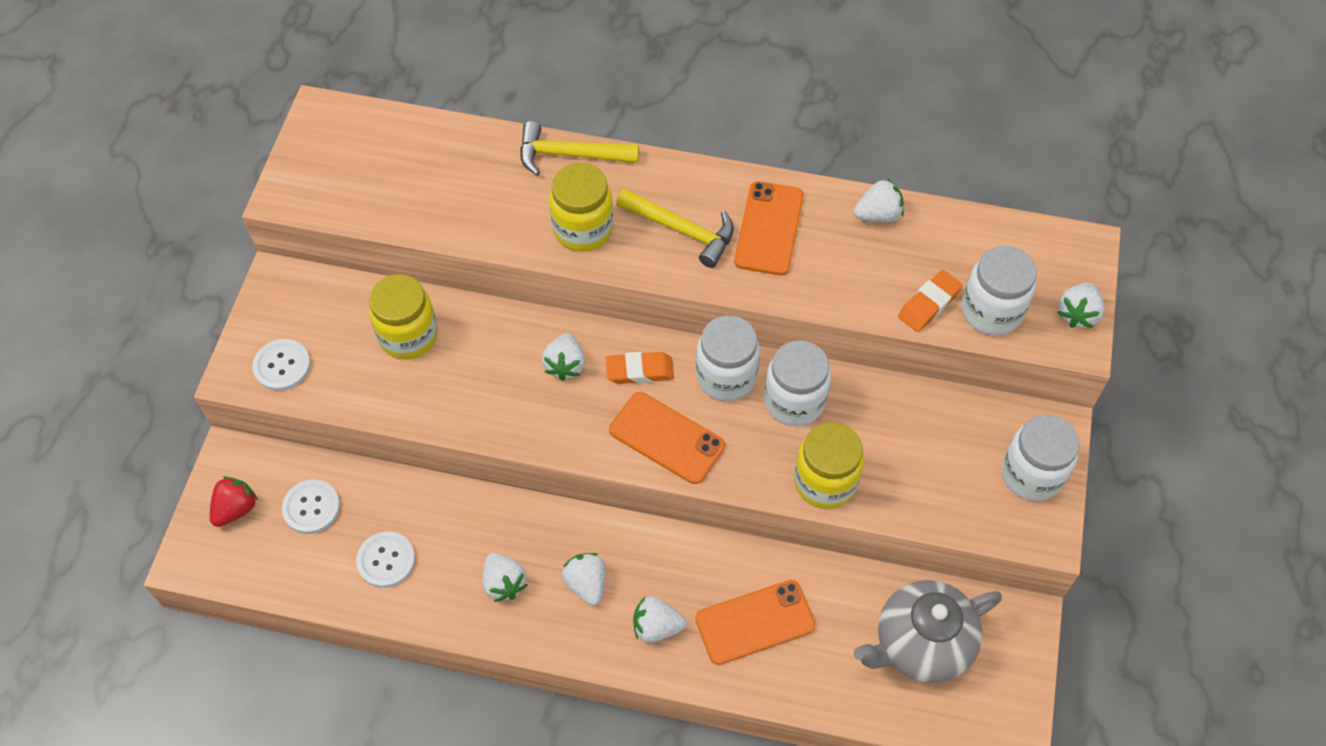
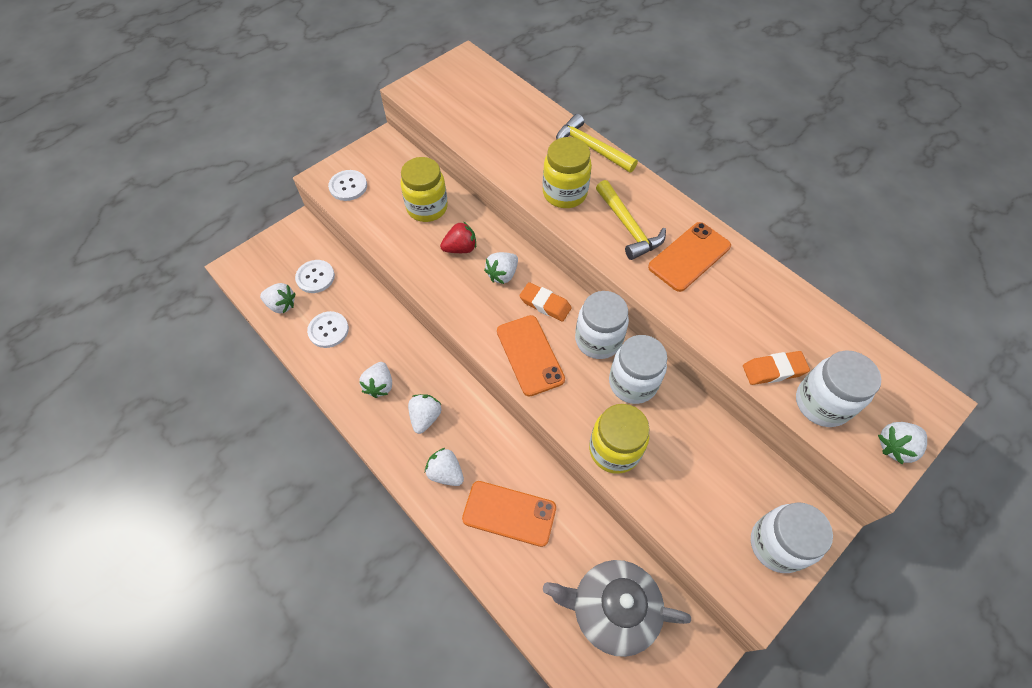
camera: 35 degrees right, 0 degrees up
red strawberry [210,476,258,527] -> red strawberry moved to [440,221,476,253]
white strawberry [854,178,904,222] -> white strawberry moved to [260,283,296,314]

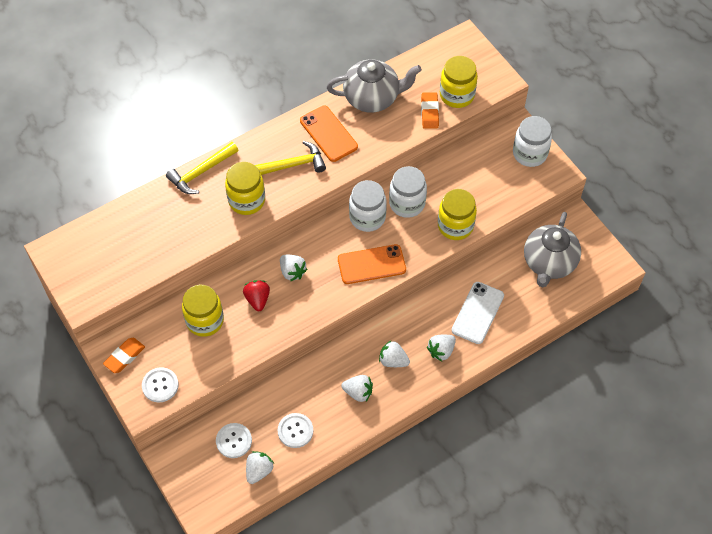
camera: 80 degrees left, 0 degrees up
orange phone [462,481,556,547] -> white phone [452,282,504,344]
orange eraser [519,282,572,322] -> orange eraser moved to [103,338,145,373]
white jar [796,350,881,427] -> yellow jar [440,56,478,108]
white strawberry [878,422,927,465] -> none
none -> grey teapot [327,60,422,113]

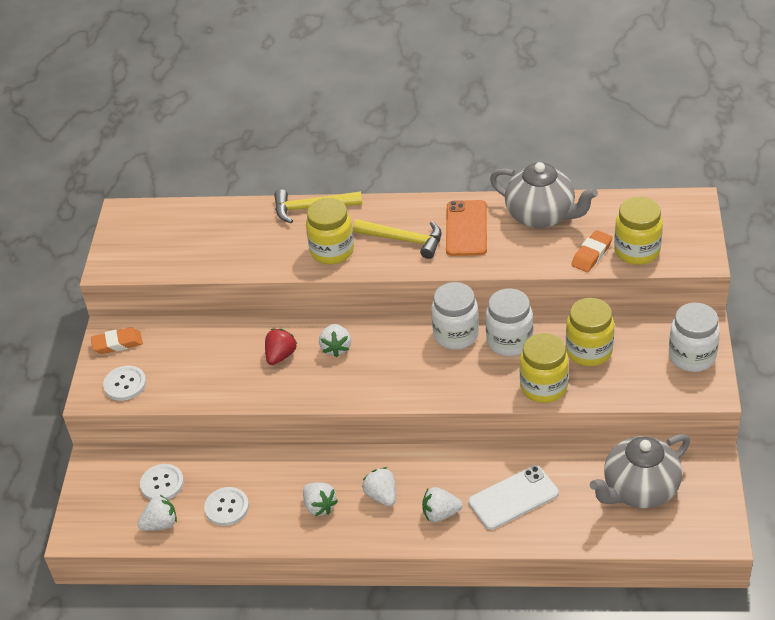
camera: 40 degrees right, 15 degrees down
yellow jar [182,285,224,337] -> yellow jar moved to [566,298,614,366]
orange phone [338,244,406,284] -> none

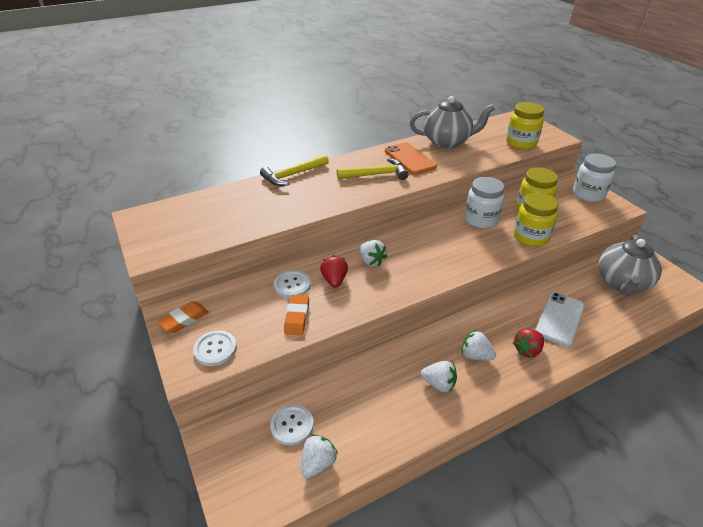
camera: 35 degrees left, 5 degrees down
white button [204,487,249,526] -> white button moved to [274,270,311,298]
yellow jar [306,198,354,264] -> none
white strawberry [422,487,463,522] -> red strawberry [512,329,544,358]
white jar [431,282,479,350] -> none
orange eraser [571,230,613,272] -> orange eraser moved to [284,295,309,335]

